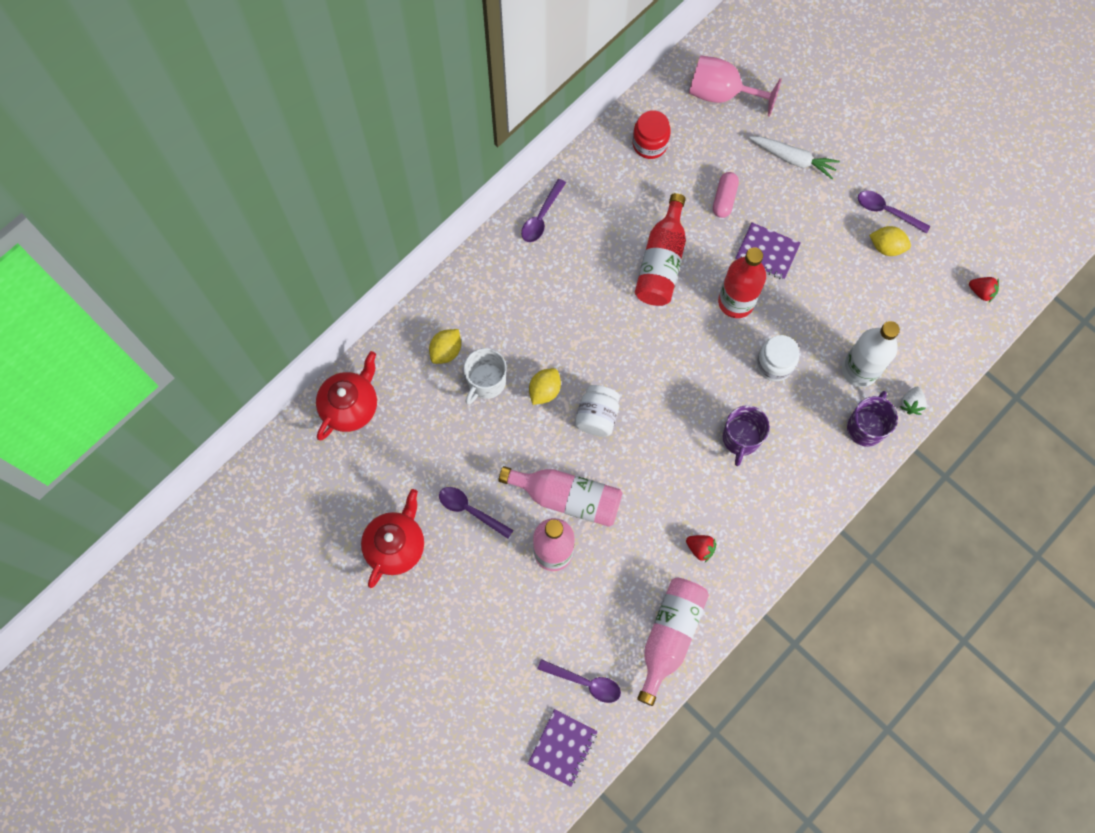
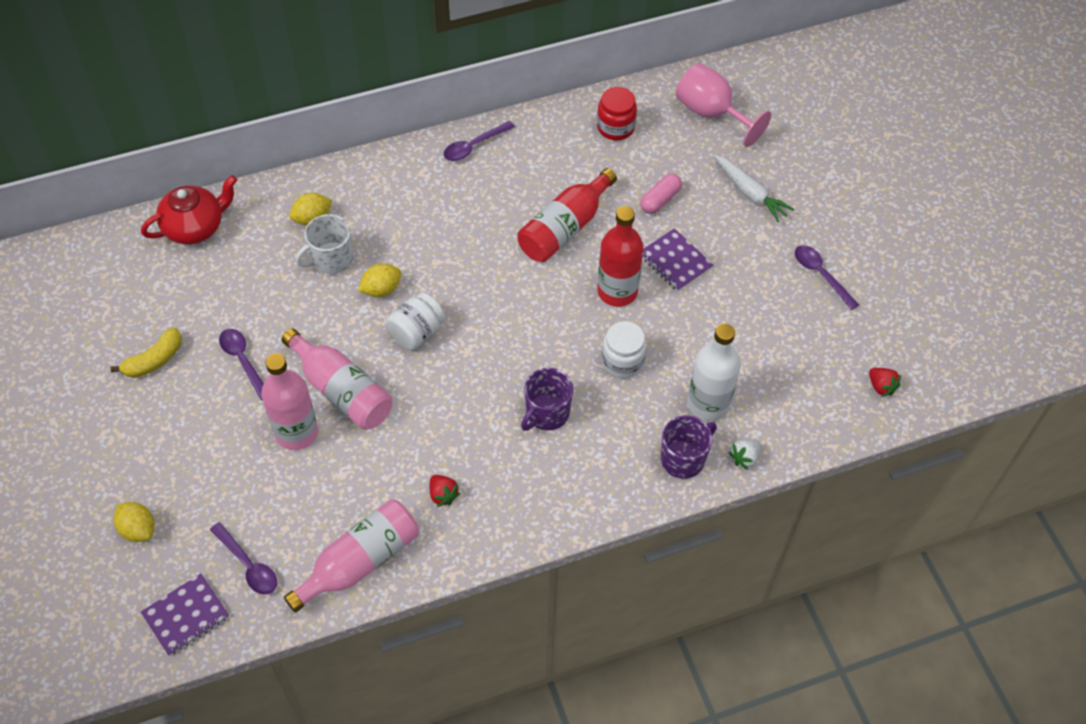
camera: 25 degrees right, 15 degrees down
red teapot [361,489,424,588] -> yellow banana [111,328,182,378]
yellow lemon [869,226,911,256] -> yellow lemon moved to [114,502,154,542]

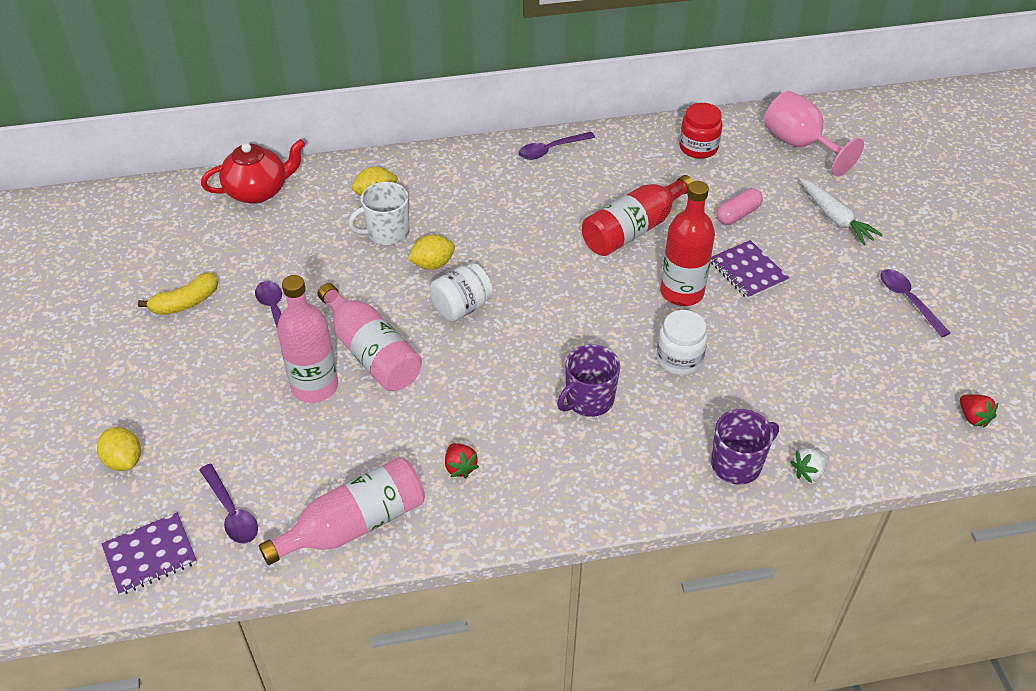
camera: 10 degrees right, 10 degrees down
white bottle [688,324,741,421] -> none

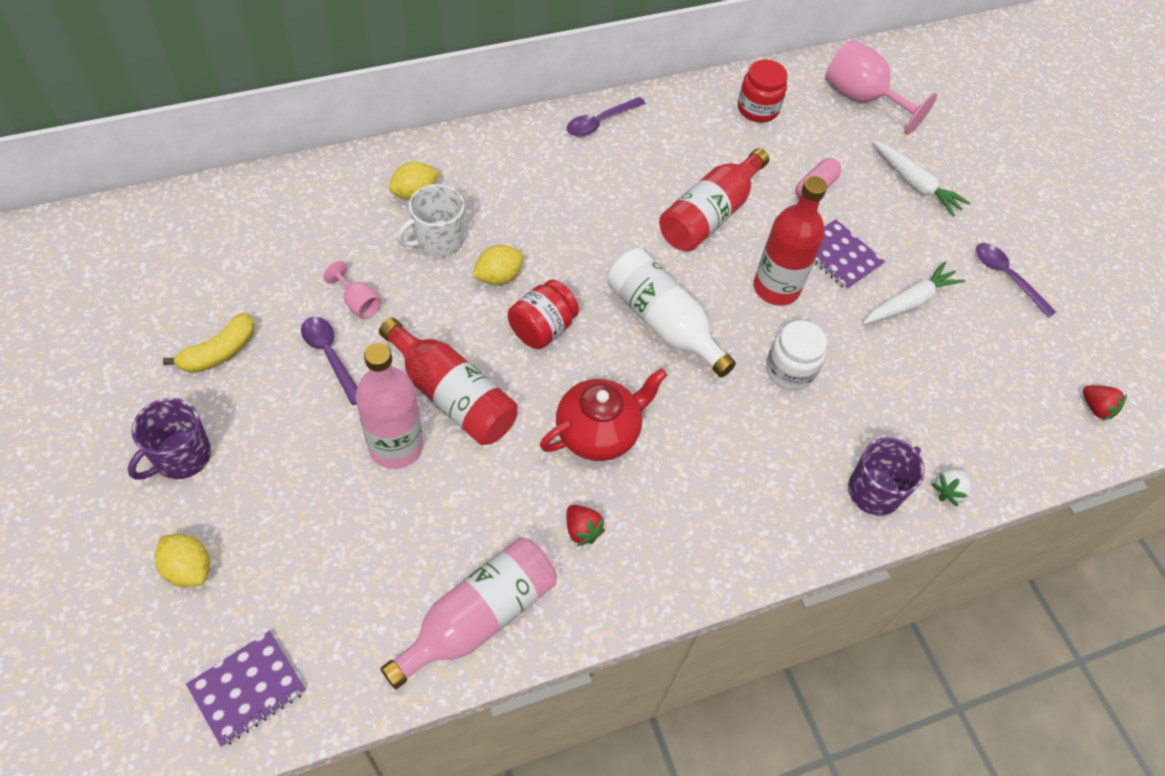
camera: 15 degrees left, 10 degrees up
purple spoon [200,464,258,543] -> none
red teapot [201,139,305,204] -> red teapot moved to [540,368,667,461]
pink bottle [317,283,422,391] -> red bottle [379,318,518,445]
white jar [430,263,493,322] -> red jar [508,280,579,349]
purple mug [557,345,620,417] -> purple mug moved to [128,398,211,480]
none -> pink goblet [323,261,381,319]
none -> white bottle [607,248,736,378]
none -> white carrot [863,261,965,324]

